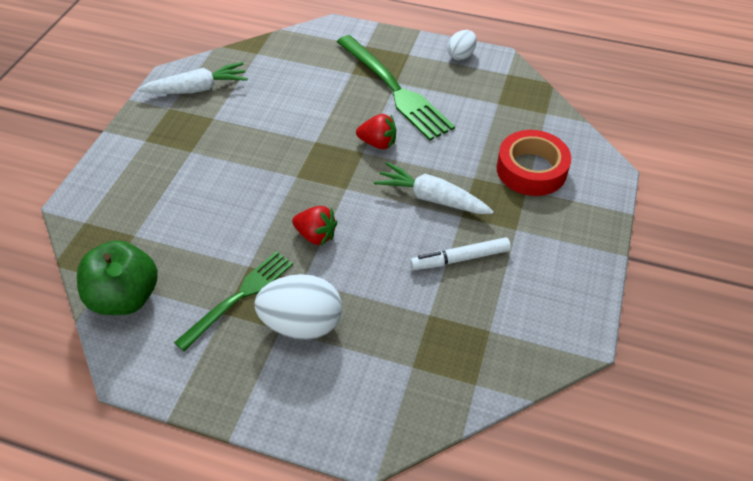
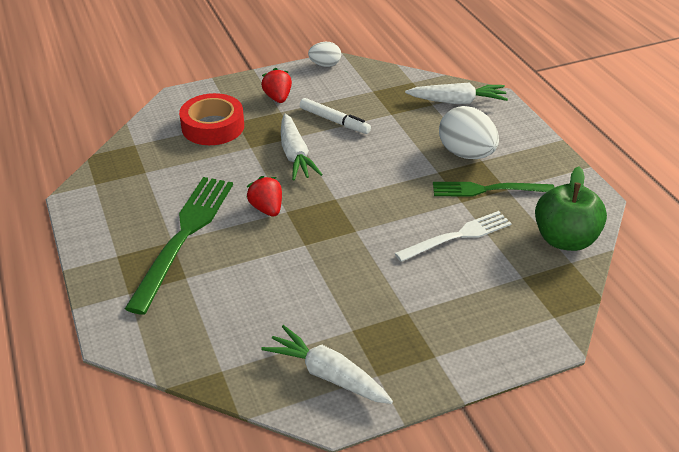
camera: 130 degrees left, 10 degrees down
red strawberry [292,206,337,246] -> red strawberry moved to [261,68,292,103]
white egg [447,30,477,60] -> white egg moved to [308,42,341,67]
none -> white fork [395,211,512,262]
none -> white carrot [405,83,508,104]

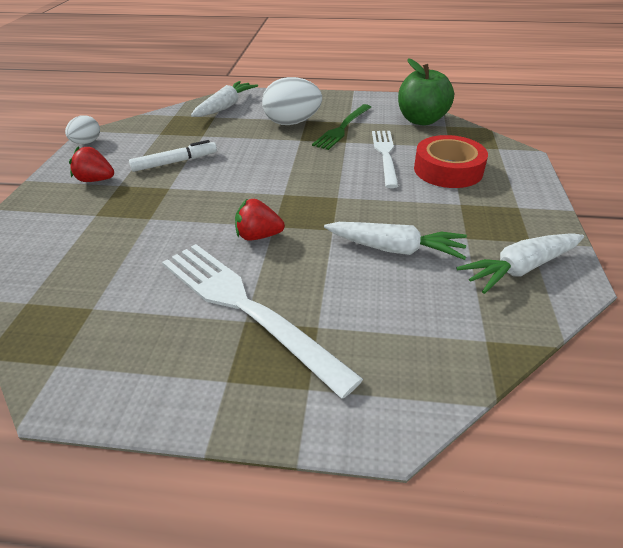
camera: 60 degrees left, 0 degrees up
green fork [125,177,233,315] -> white fork [162,244,363,399]
red tape [179,93,244,145] -> red tape moved to [414,135,488,188]
white carrot [281,114,323,180] -> white carrot moved to [324,222,467,260]

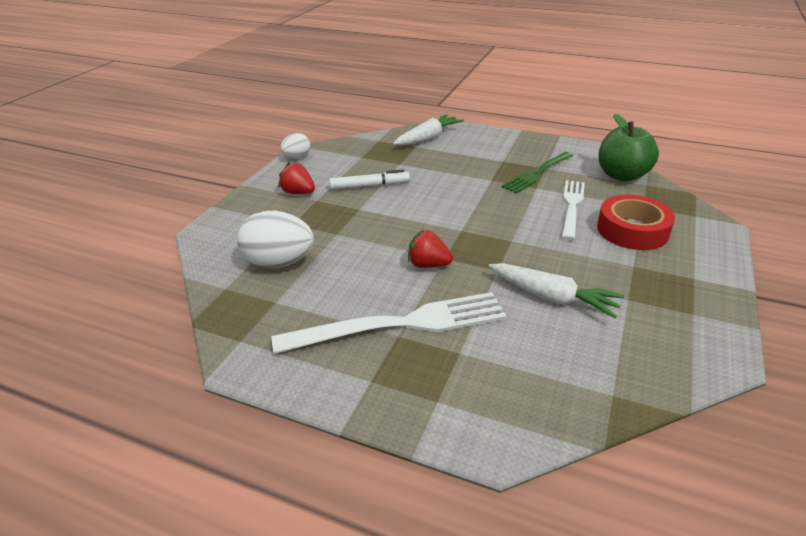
camera: 15 degrees right, 5 degrees down
white fork [162,244,363,399] -> white fork turned 105 degrees clockwise [271,292,507,354]
white egg [262,77,322,125] -> white egg moved to [237,211,314,268]
white carrot [456,233,584,294] -> none

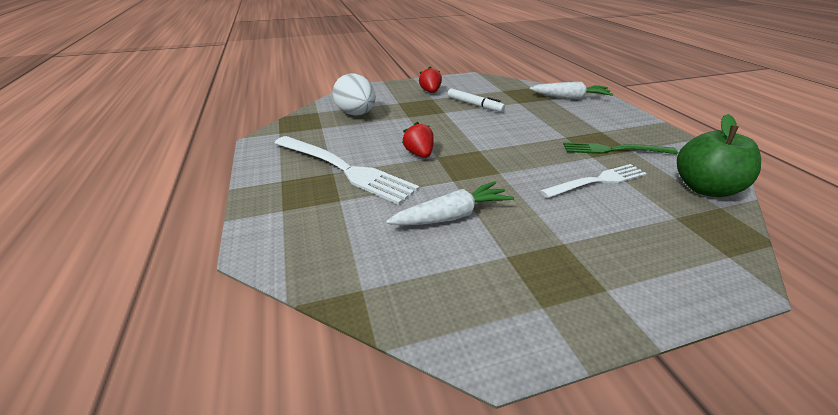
camera: 50 degrees right, 0 degrees up
white egg [280,133,310,158] -> none
white carrot [489,263,625,318] -> white carrot turned 105 degrees counterclockwise [386,181,514,225]
red tape [597,195,675,250] -> none

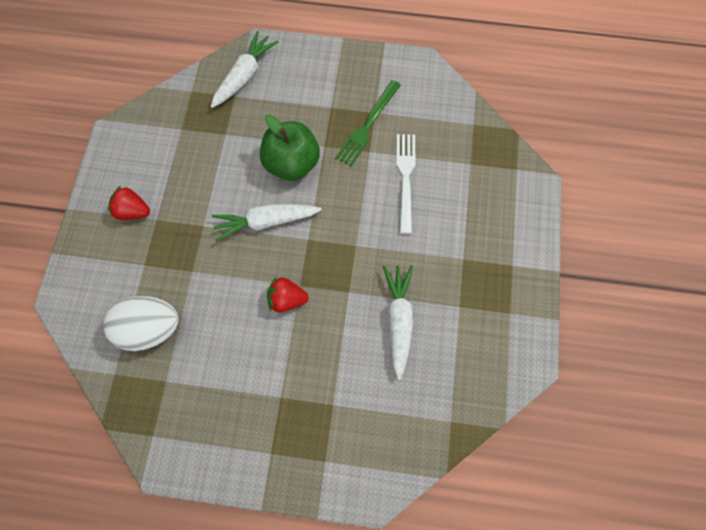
camera: 65 degrees left, 35 degrees up
white fork [274,136,420,205] -> none
white marker [448,89,505,112] -> none
green apple [677,114,761,197] -> green apple moved to [260,114,320,181]
none -> white carrot [212,204,322,242]

